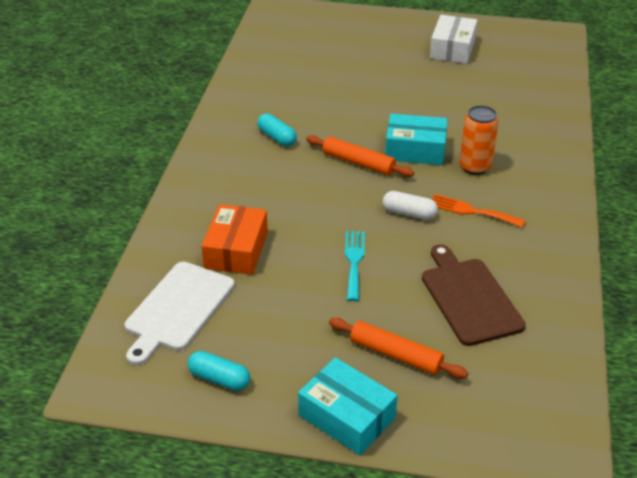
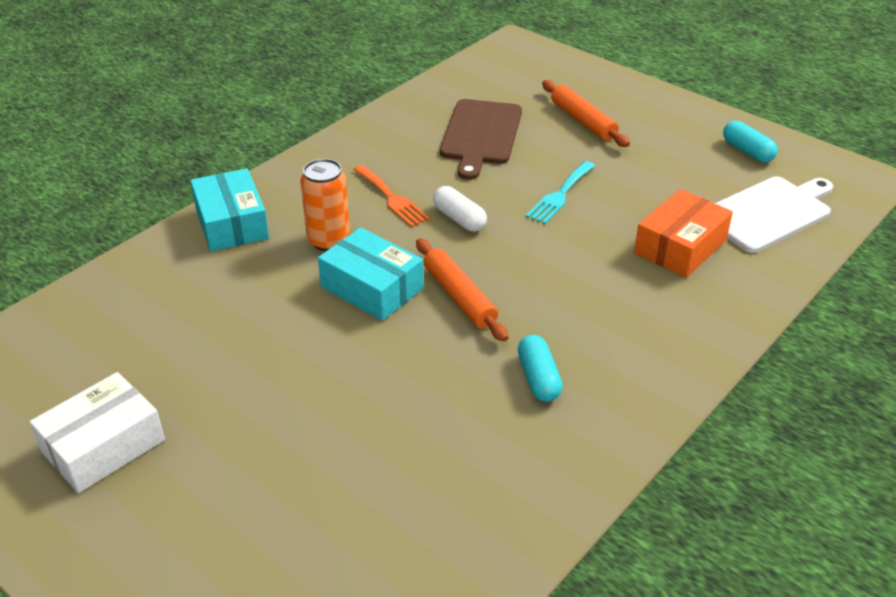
camera: 150 degrees left, 0 degrees up
turquoise box [298,357,398,455] -> turquoise box moved to [190,168,269,252]

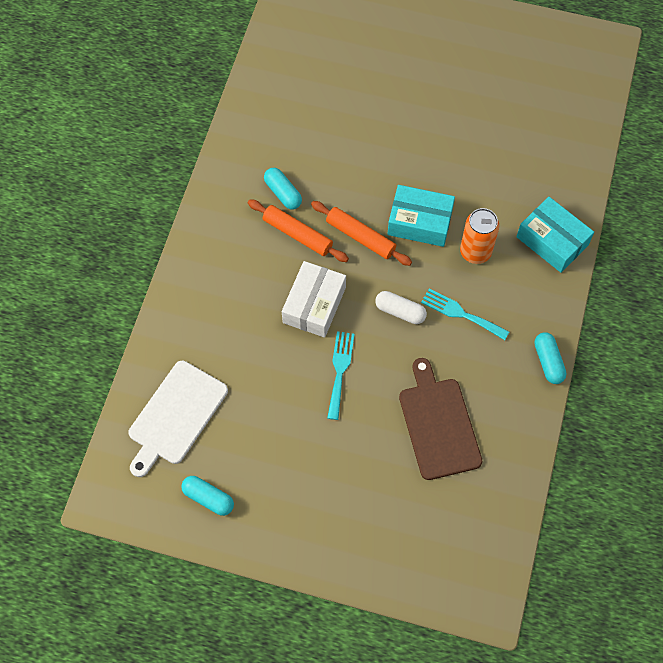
camera: 155 degrees right, 25 degrees up
white box [30,372,165,493] -> white box moved to [282,261,346,338]
orange fork [353,165,430,227] -> turquoise fork [421,288,509,340]
orange rolling pin [542,80,630,147] -> orange rolling pin moved to [248,199,349,262]
orange box [634,189,733,278] -> none
none -> turquoise capsule [535,333,567,384]

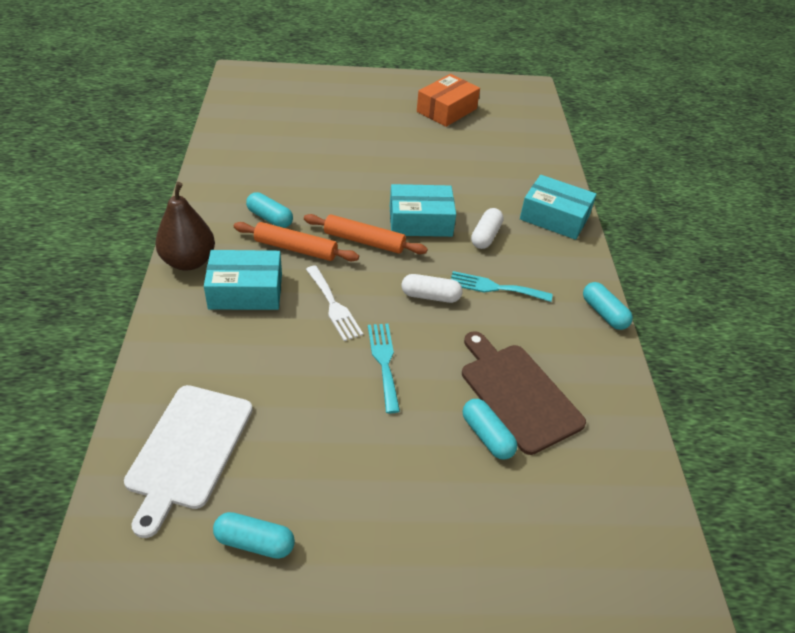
camera: 20 degrees left, 20 degrees down
white box [282,261,346,338] -> white fork [306,265,363,341]
orange can [460,208,499,264] -> white capsule [471,208,504,249]
none -> brown pear [155,182,215,271]
none -> turquoise box [204,250,282,310]
none -> orange box [417,74,480,127]
none -> turquoise capsule [463,399,517,459]

